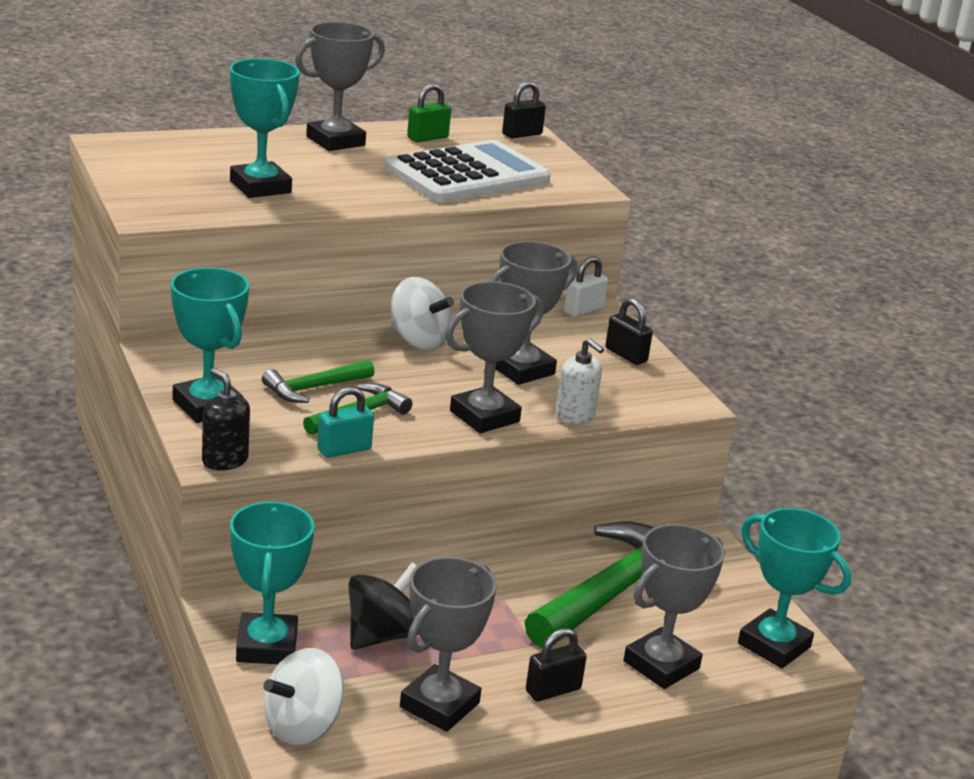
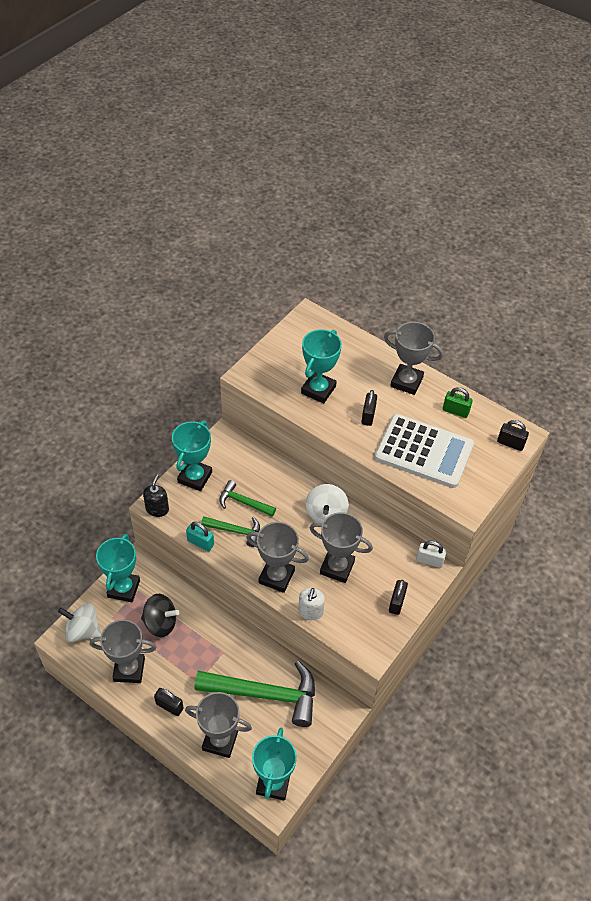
camera: 60 degrees right, 25 degrees up
turquoise trophy [230,502,315,664] -> turquoise trophy turned 45 degrees counterclockwise [96,534,140,602]
none -> black padlock [361,390,377,426]

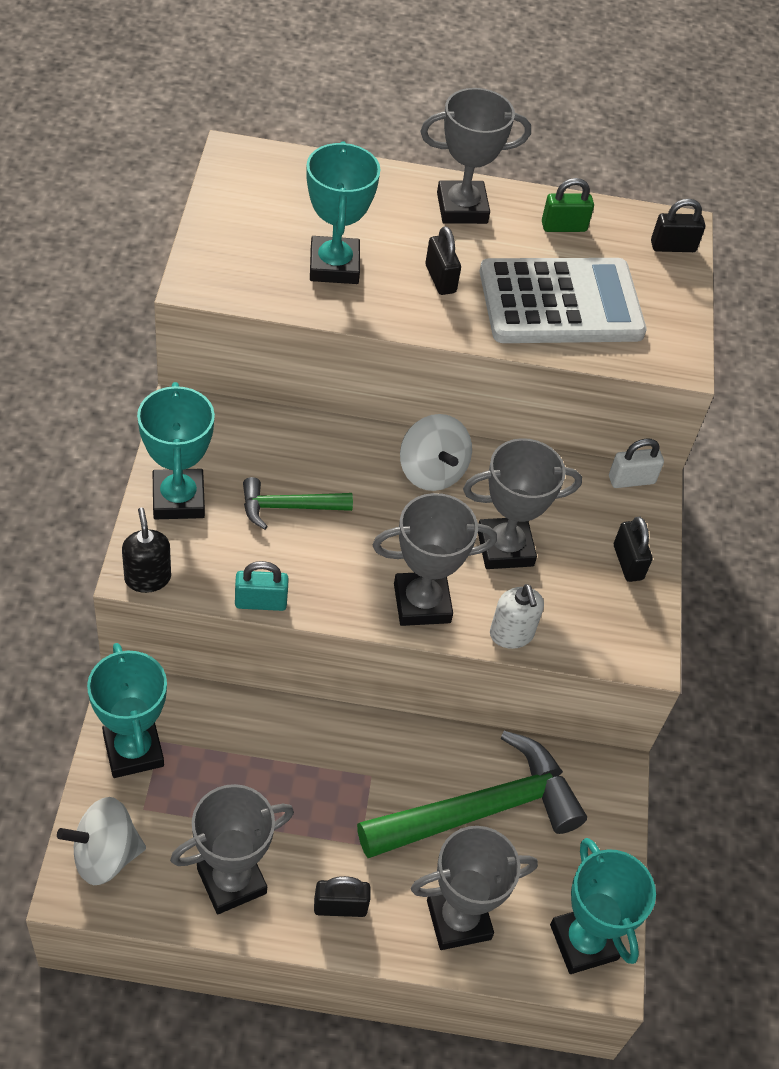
camera: 35 degrees left, 0 degrees up
black spinning top [141,594,179,637] -> none
green hammer [201,517,260,547] -> none

